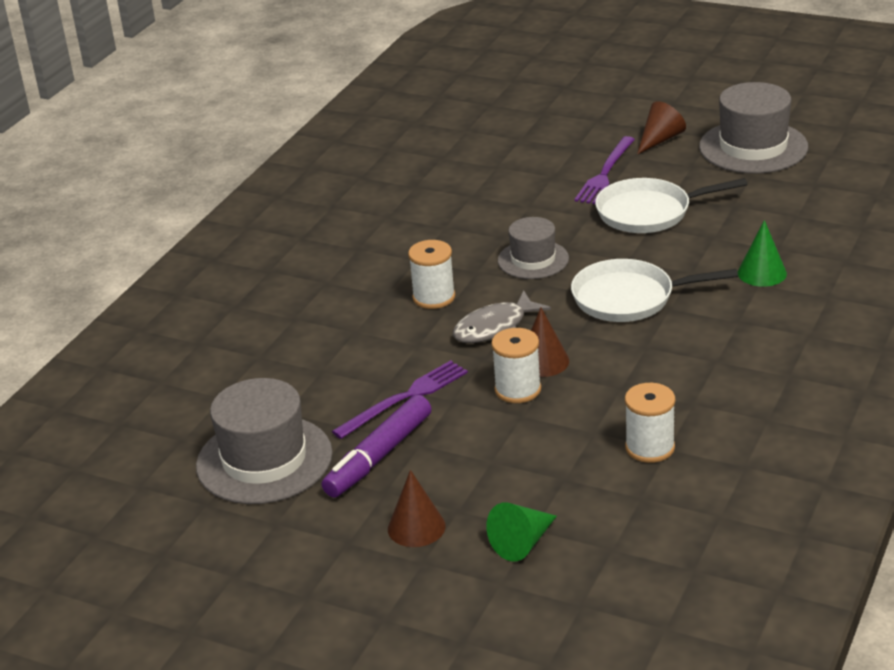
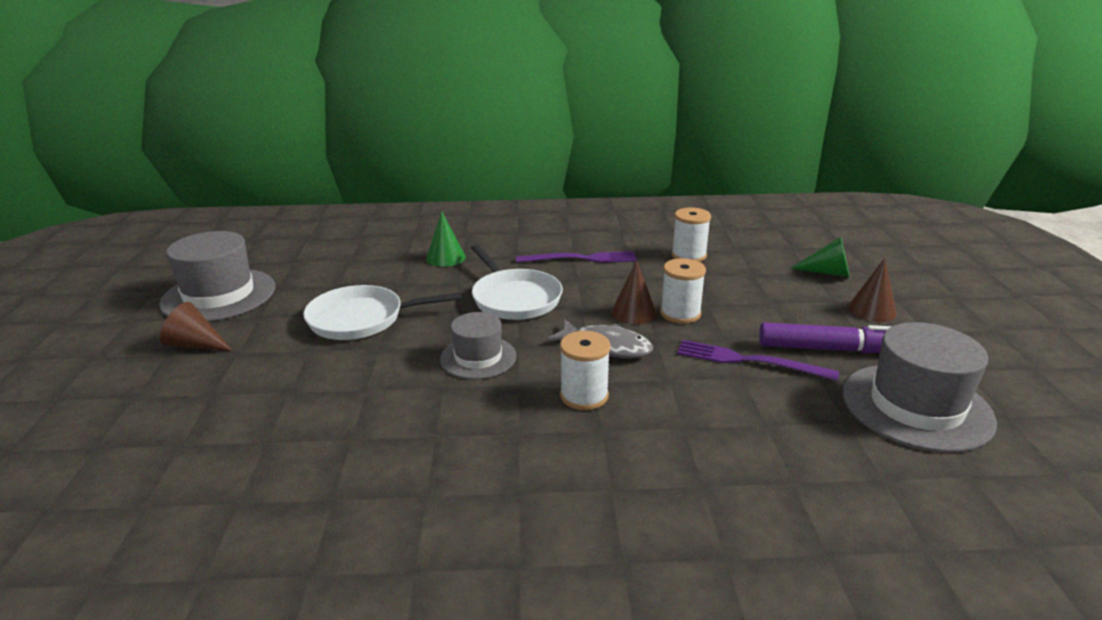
camera: 120 degrees left, 5 degrees down
purple fork [574,136,635,204] -> purple fork moved to [516,251,637,263]
white pan [595,178,747,233] -> white pan turned 120 degrees clockwise [303,285,462,340]

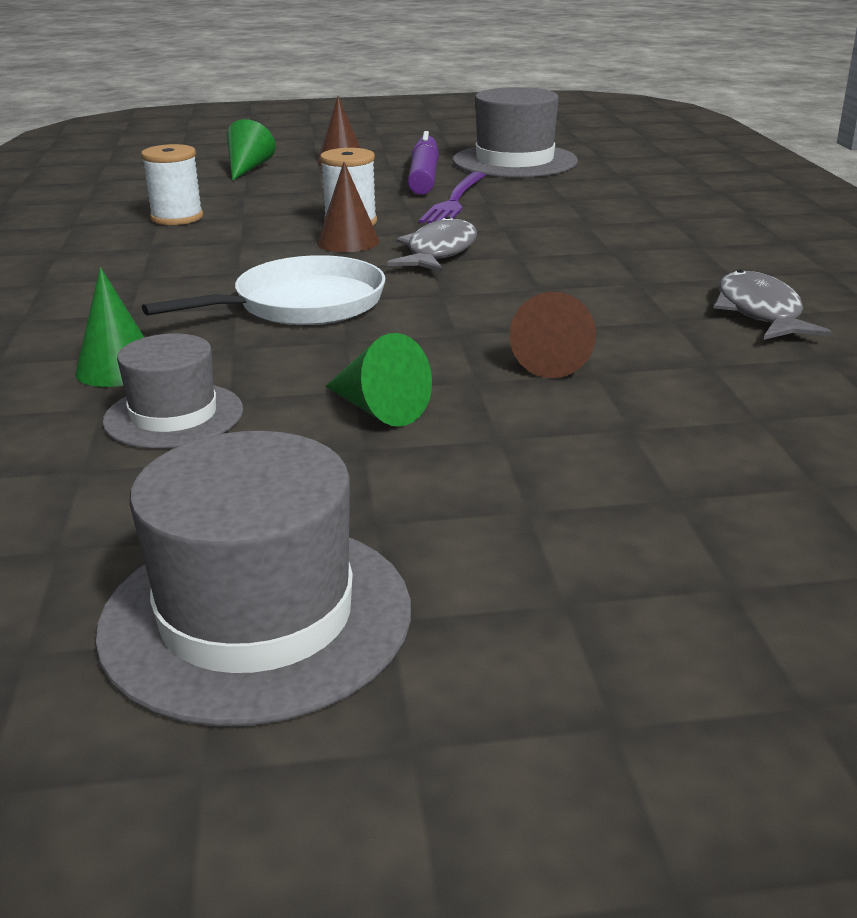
camera: 95 degrees left, 0 degrees up
brown cone [160,302,233,351] -> brown cone moved to [510,292,596,378]
white pan [303,285,462,340] -> green cone [325,333,432,427]
grey hat [440,312,516,379] -> grey hat moved to [103,333,243,449]
purple fork [516,251,637,263] -> none
white spool [560,331,611,410] -> none
none -> grey fish [714,269,832,340]

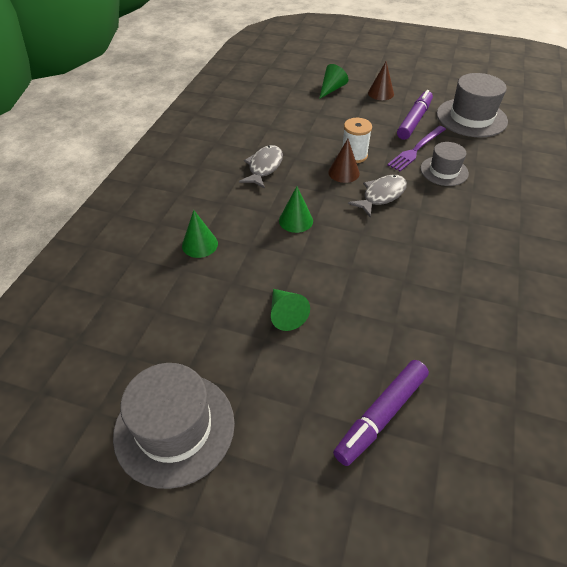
camera: 25 degrees right, 20 degrees up
grey hat [103,333,243,449] -> grey hat moved to [420,142,469,186]
white spool [141,144,203,225] -> none
white pan [142,255,385,325] -> green cone [279,186,313,233]
brown cone [510,292,596,378] -> none
grey fish [714,269,832,340] -> grey fish moved to [239,145,283,189]
none -> purple marker [333,360,429,466]

